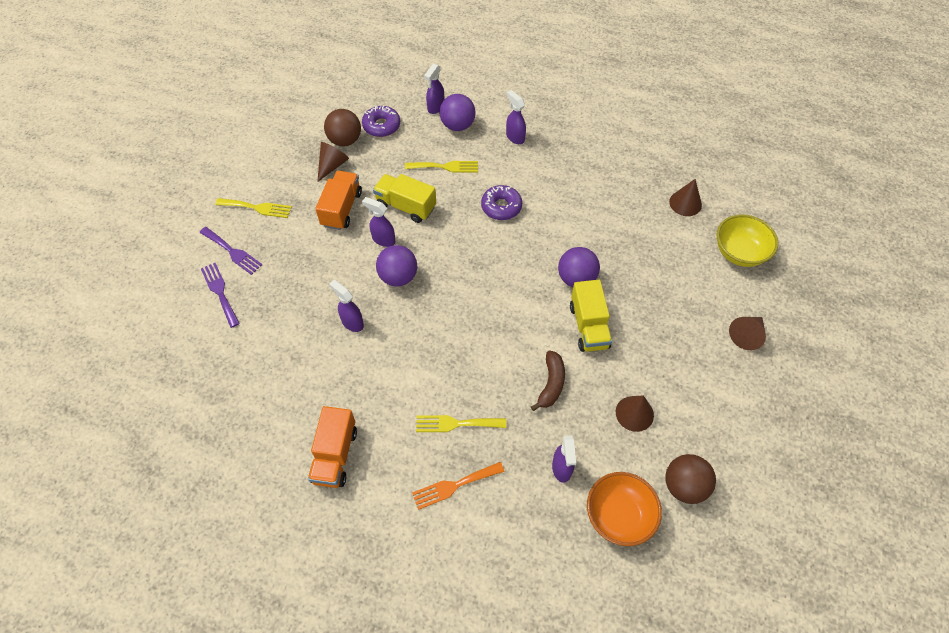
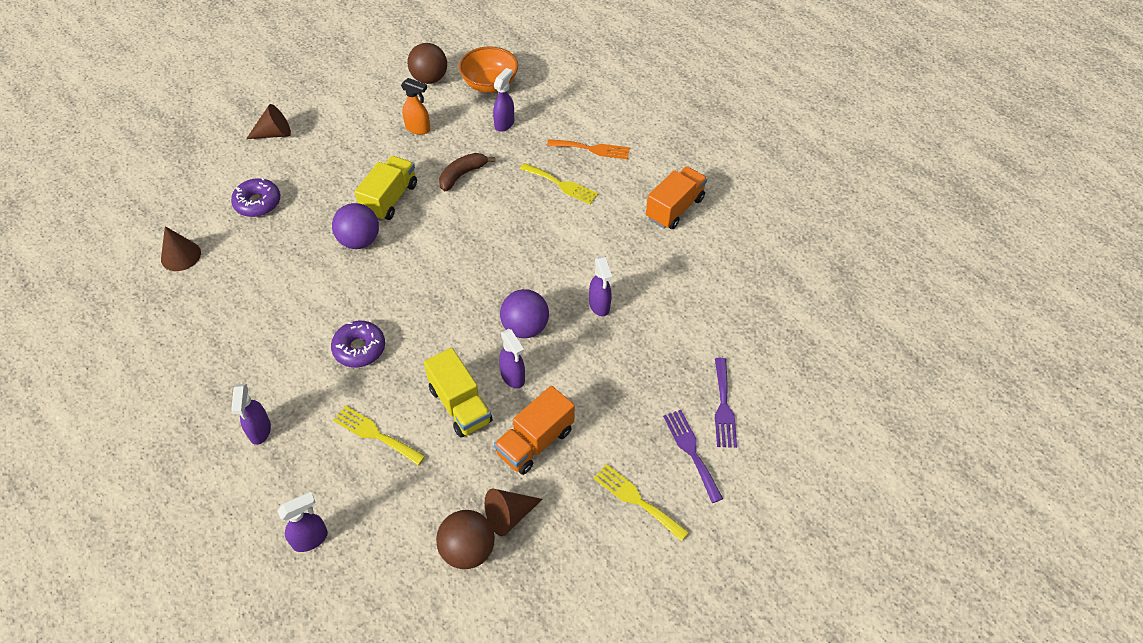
camera: 150 degrees left, 5 degrees down
purple donut [362,105,400,137] -> purple donut moved to [231,178,280,217]
purple ball [440,94,476,131] -> none
brown cone [616,395,654,432] -> orange spray bottle [401,78,430,135]
yellow bowl [716,214,778,267] -> none

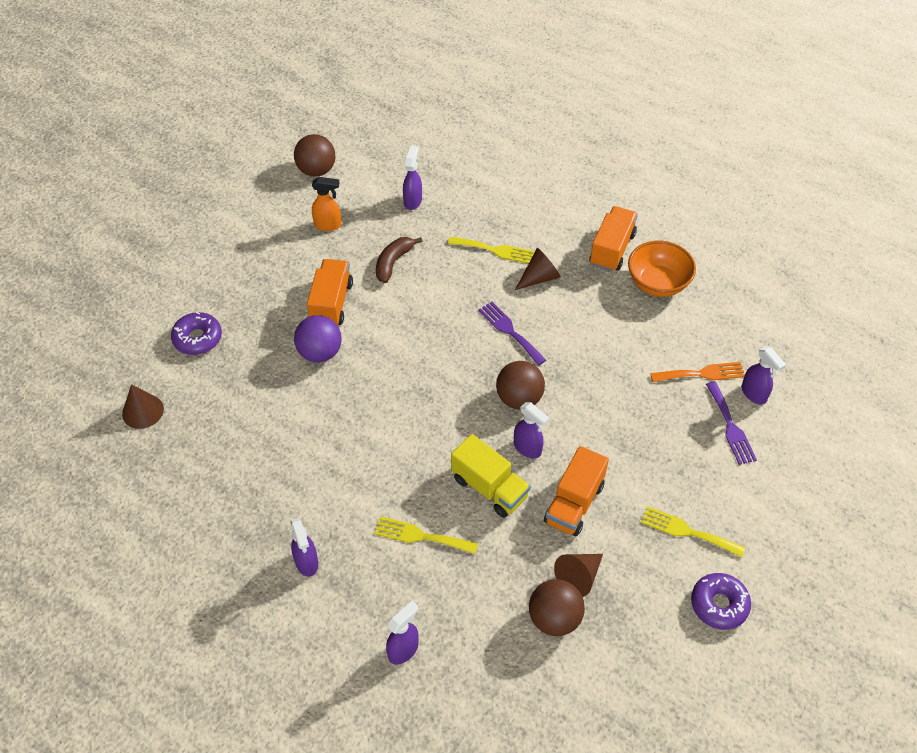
camera: 15 degrees left, 0 degrees up
brown cone [246,104,291,139] -> brown cone moved to [515,248,561,290]
purple donut [331,321,385,368] -> purple donut moved to [691,573,751,630]
yellow truck [355,156,417,221] -> orange truck [307,259,353,325]
orange bowl [459,46,518,93] -> orange bowl moved to [628,241,696,297]
purple ball [500,289,549,338] -> brown ball [496,361,545,409]
orange fork [547,139,630,159] -> orange fork moved to [650,362,745,382]
purple spray bottle [589,256,612,316] -> purple spray bottle moved to [742,346,786,405]
purple fork [663,410,723,503] -> purple fork moved to [478,301,546,366]

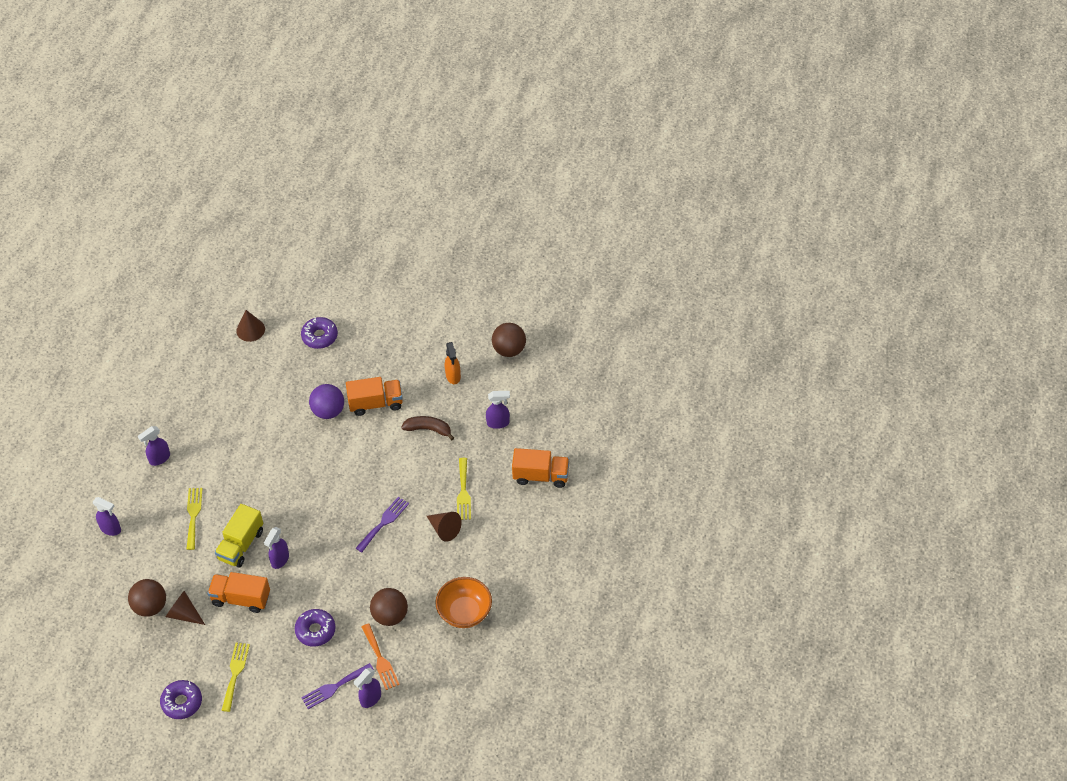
camera: 75 degrees right, 0 degrees up
brown ball [496,361,545,409] -> brown ball moved to [370,588,408,626]
orange truck [590,206,638,272] -> orange truck moved to [512,448,569,488]
none -> purple donut [295,609,336,647]

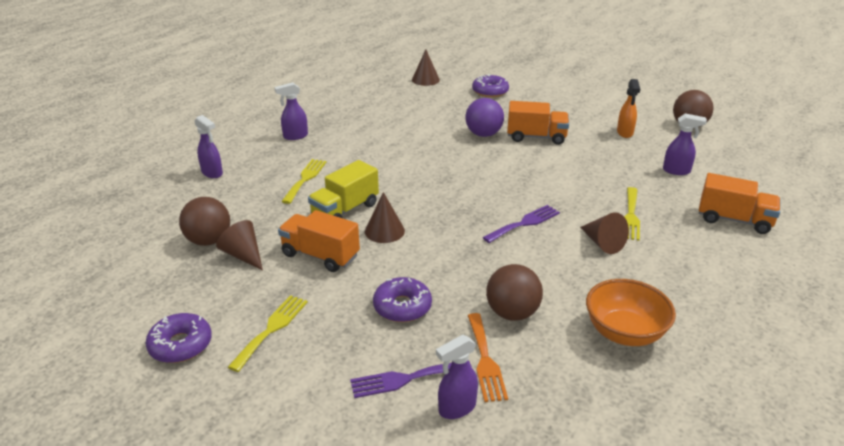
camera: 15 degrees right, 20 degrees down
purple spray bottle [264,527,289,569] -> brown cone [365,192,405,243]
brown banana [401,416,454,440] -> none

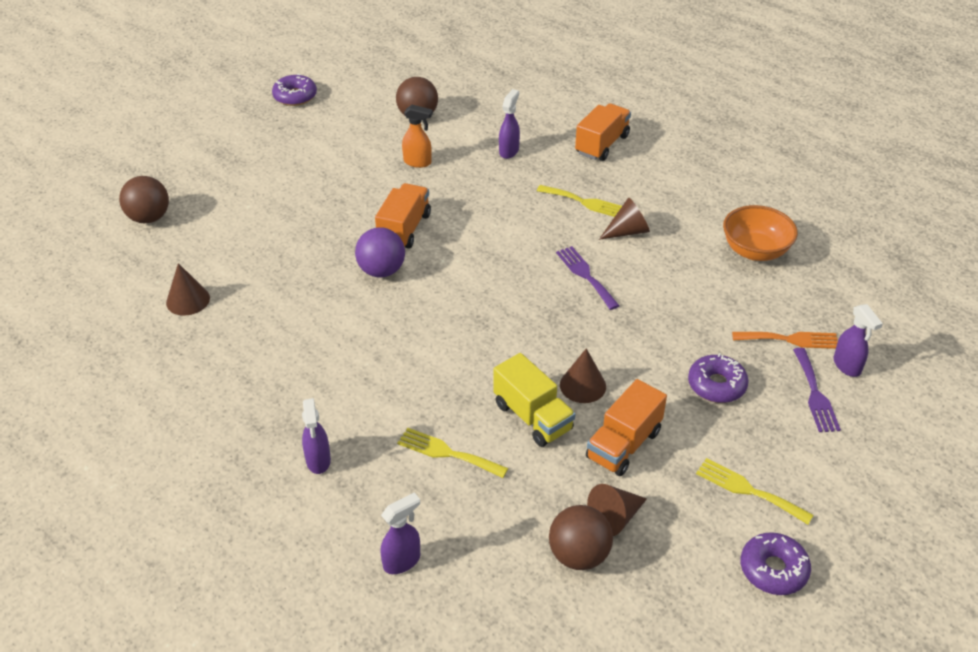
camera: 80 degrees left, 10 degrees up
purple donut [472,74,509,98] -> purple donut moved to [272,73,317,106]
brown ball [486,264,543,321] -> brown ball moved to [119,176,169,223]

